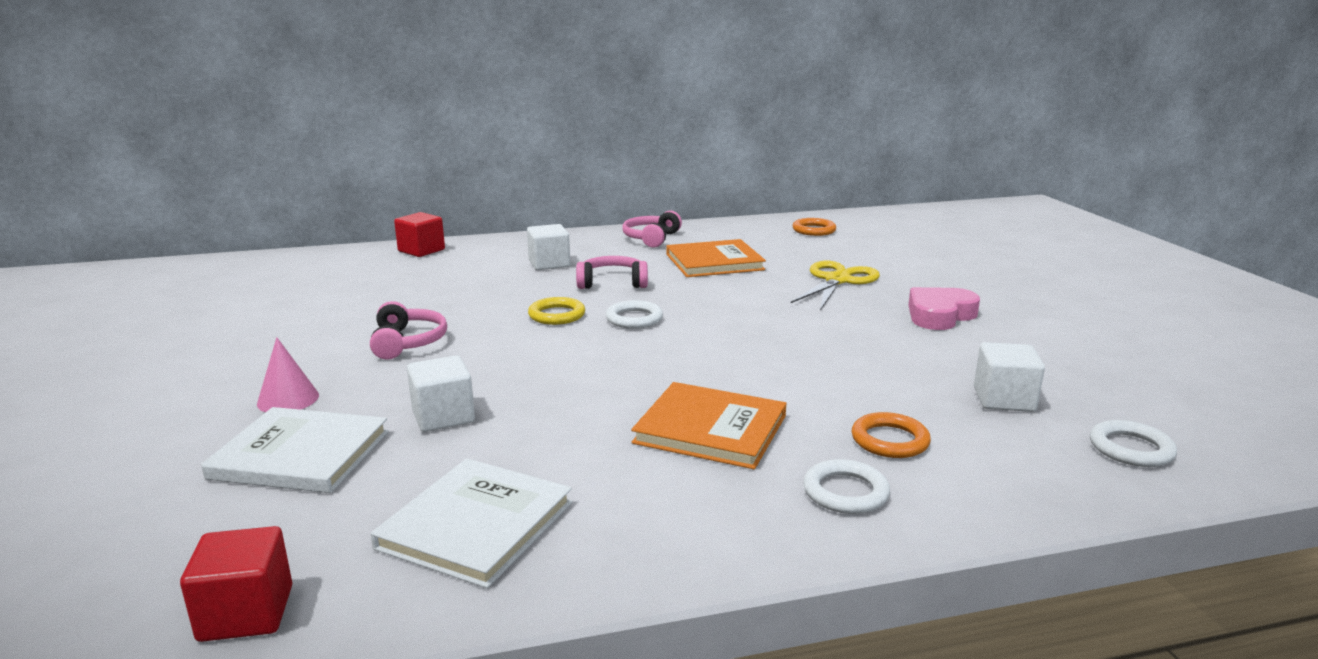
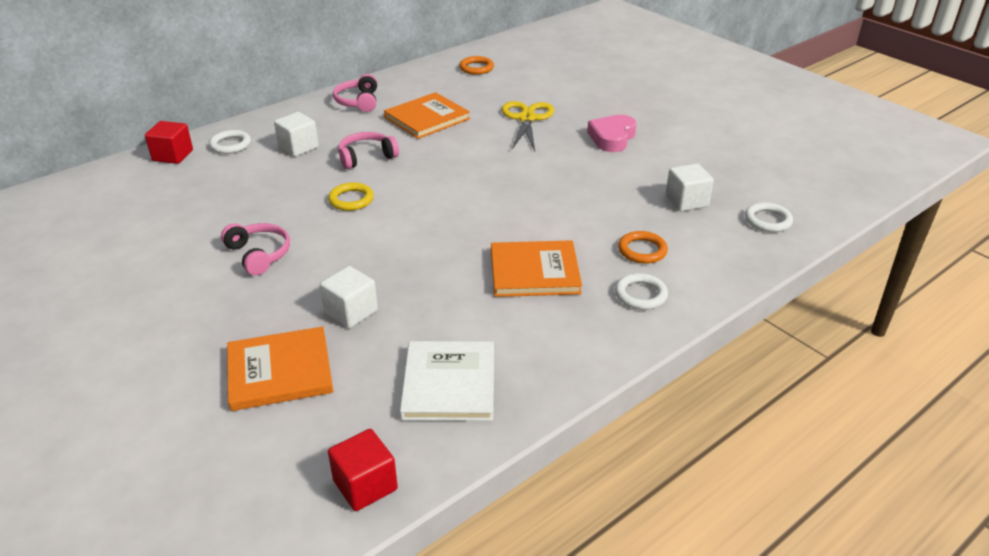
camera: 25 degrees left, 15 degrees up
white book [201,407,389,493] -> orange book [227,326,333,411]
pink cone [257,337,319,412] -> none
white ring [606,300,663,329] -> white ring moved to [209,130,251,154]

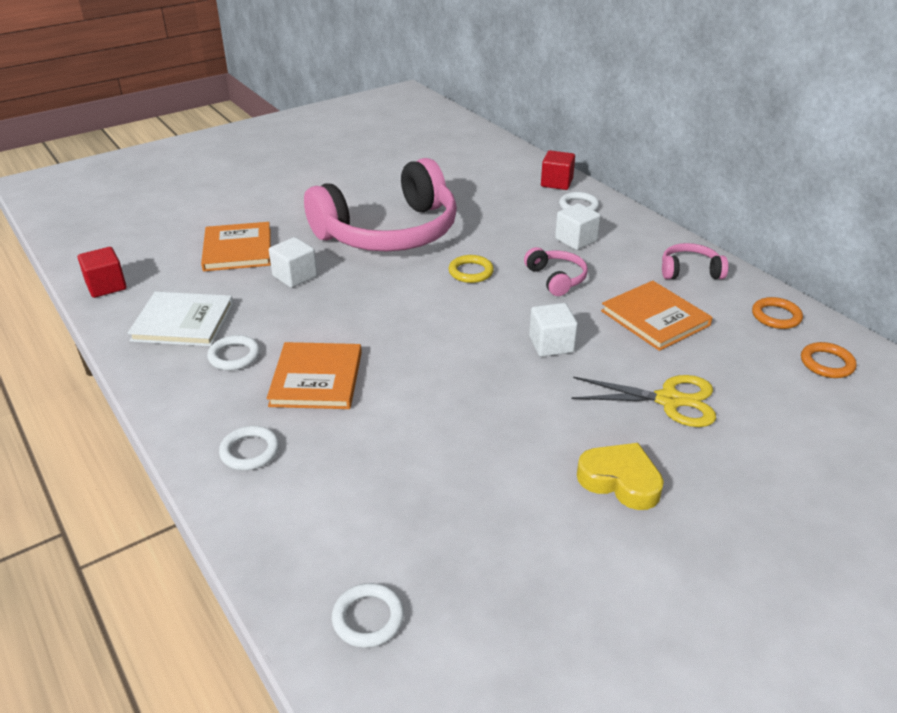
camera: 95 degrees right, 0 degrees up
pink headphones [221,223,290,275] -> pink headphones [304,158,457,252], size x2.46
pink heart [587,115,637,152] -> yellow heart [577,443,664,510]
orange ring [618,231,668,264] -> orange ring moved to [752,297,803,329]
white cube [666,163,714,211] -> white cube moved to [529,303,578,357]
none -> white ring [207,335,260,371]

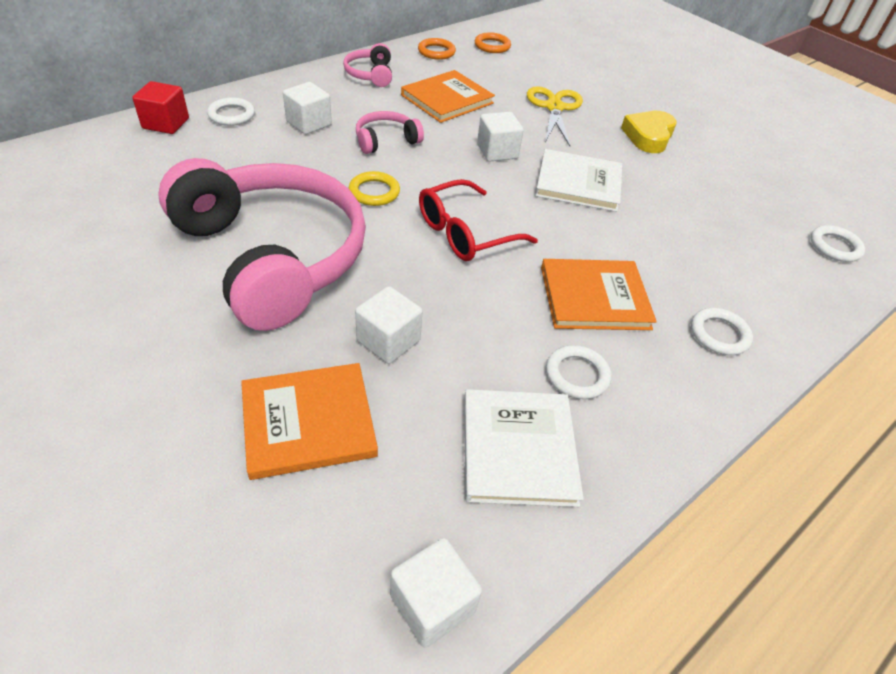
camera: 100 degrees left, 10 degrees up
red cube [78,247,126,298] -> white cube [390,538,482,648]
none -> red glasses [419,179,538,261]
none -> white book [535,149,622,212]

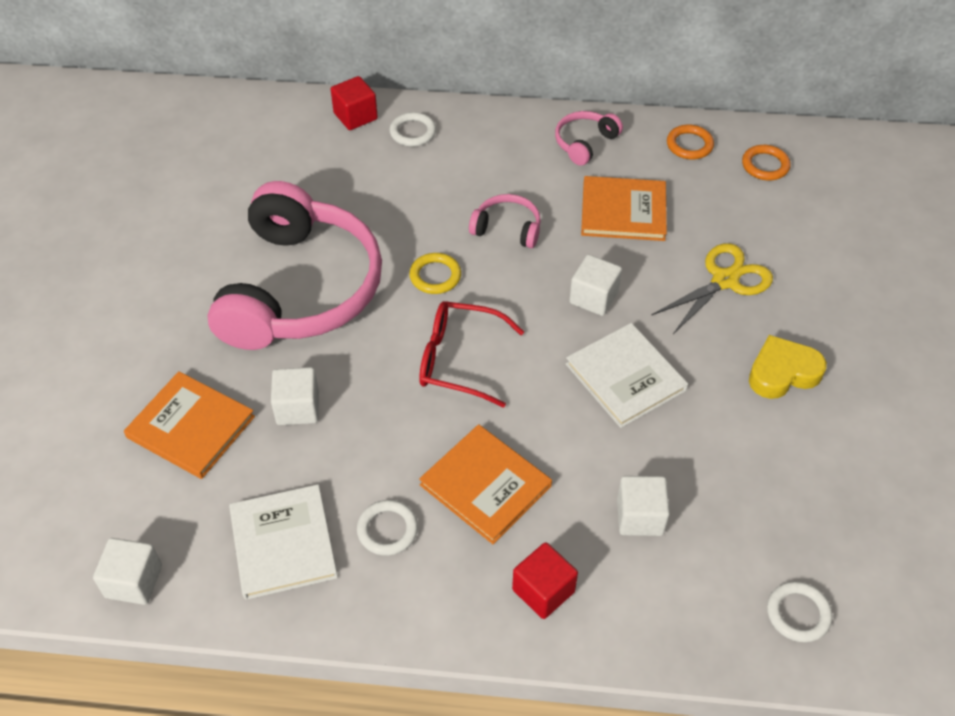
camera: 50 degrees right, 5 degrees up
white cube [283,82,332,135] -> white cube moved to [617,476,670,536]
white book [464,389,584,507] -> white book turned 60 degrees counterclockwise [229,484,338,600]
white ring [691,308,753,355] -> red cube [512,542,578,619]

